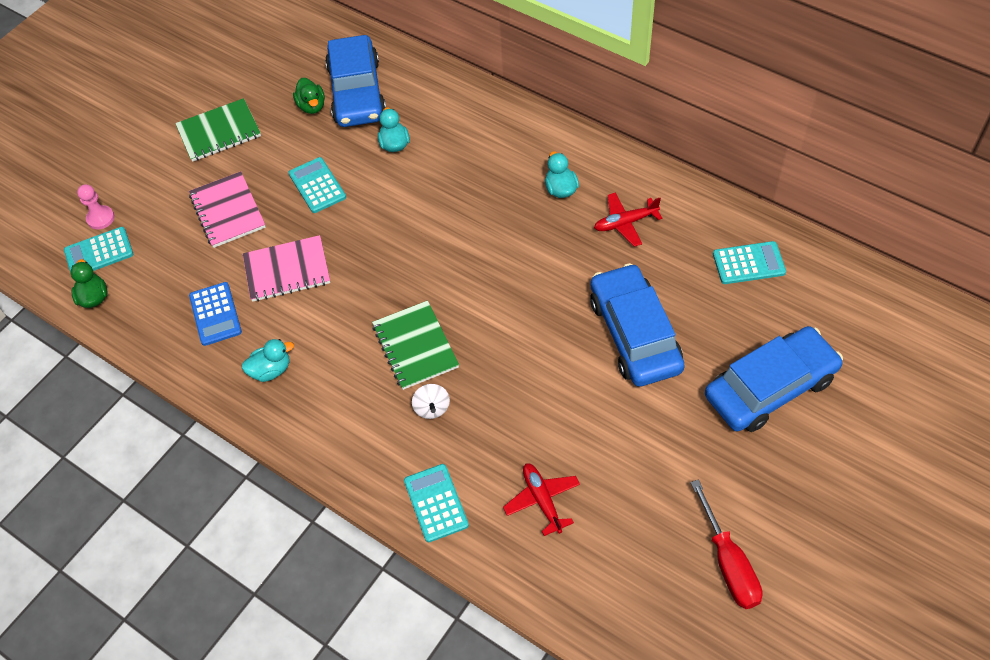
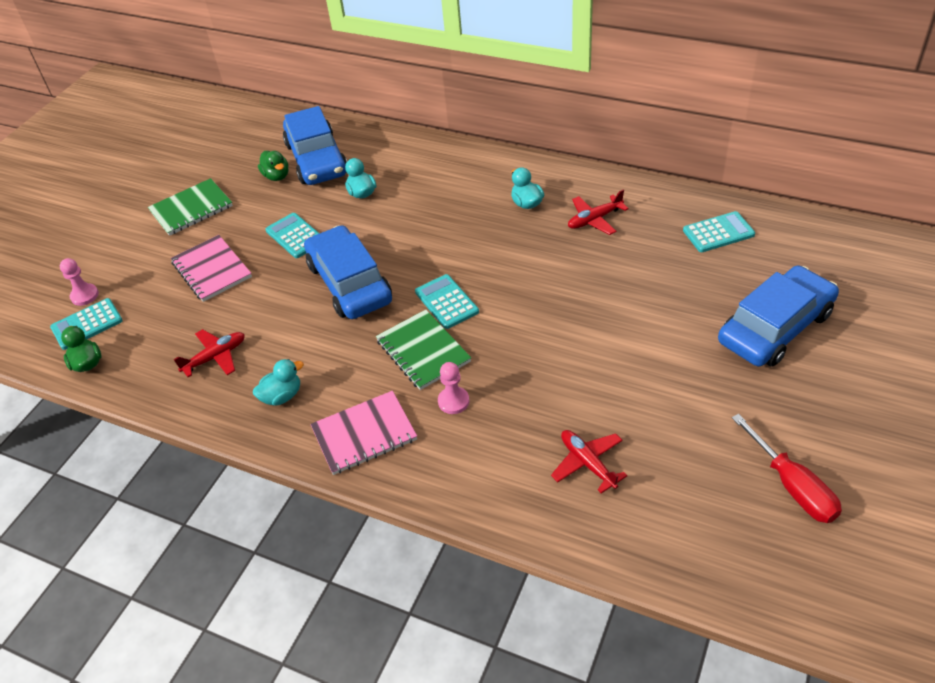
camera: 10 degrees left, 10 degrees down
blue calculator [189,282,242,346] -> red plane [173,329,245,377]
pink notebook [243,235,330,302] -> pink notebook moved to [310,391,417,475]
turquoise calculator [404,464,469,542] -> turquoise calculator moved to [415,274,479,329]
white spinning top [412,384,450,419] -> pink pawn [438,362,469,414]
blue car [590,263,685,387] -> blue car moved to [304,225,392,319]

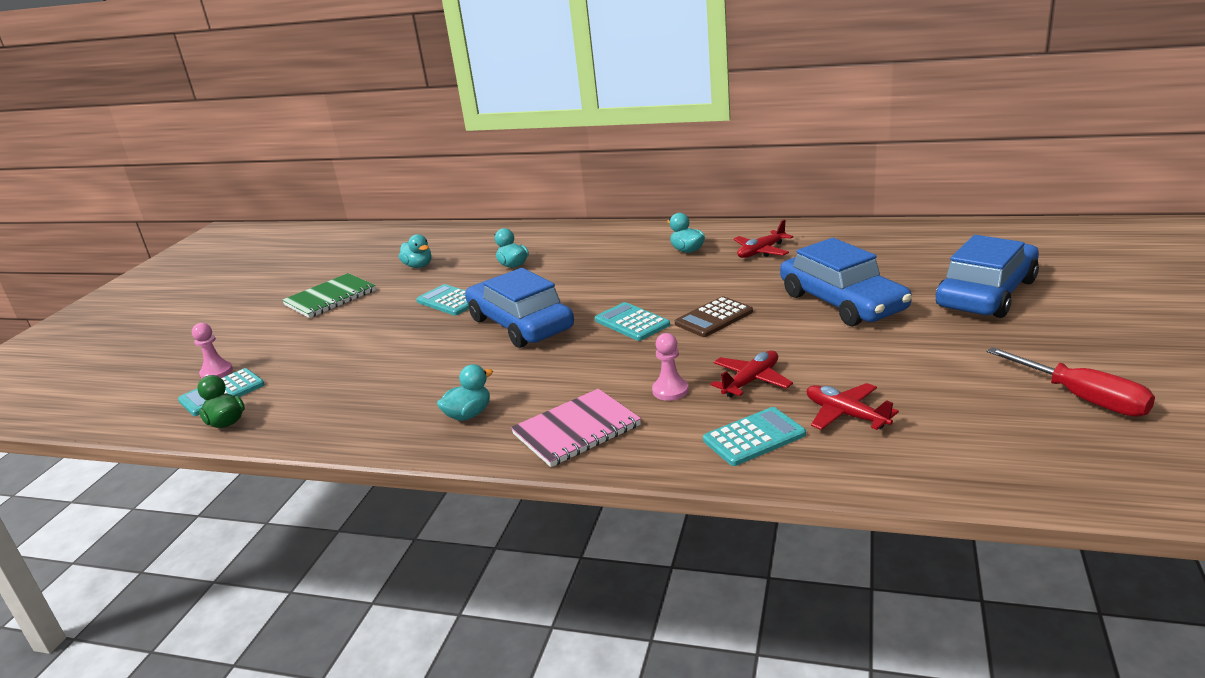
camera: 10 degrees left, 20 degrees down
pink notebook [171,235,252,302] -> none
red plane [173,329,245,377] -> red plane moved to [711,351,793,397]
green duck [258,151,288,181] -> turquoise duck [399,234,432,268]
blue car [283,106,347,185] -> blue car moved to [780,238,912,326]
green notebook [376,310,471,390] -> none
turquoise calculator [683,211,755,252] -> turquoise calculator moved to [703,407,806,466]
none -> brown calculator [675,296,753,337]

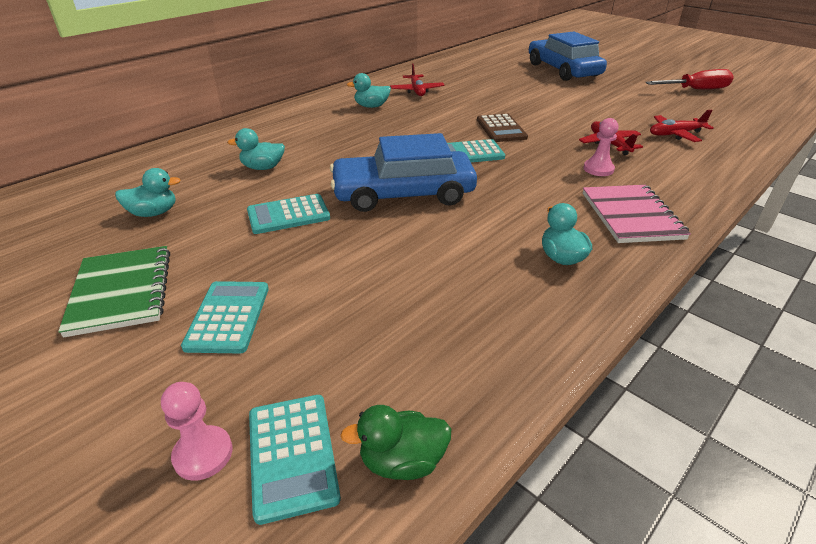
camera: 65 degrees left, 10 degrees up
turquoise calculator [703,407,806,466] -> turquoise calculator moved to [181,281,269,353]
blue car [780,238,912,326] -> none

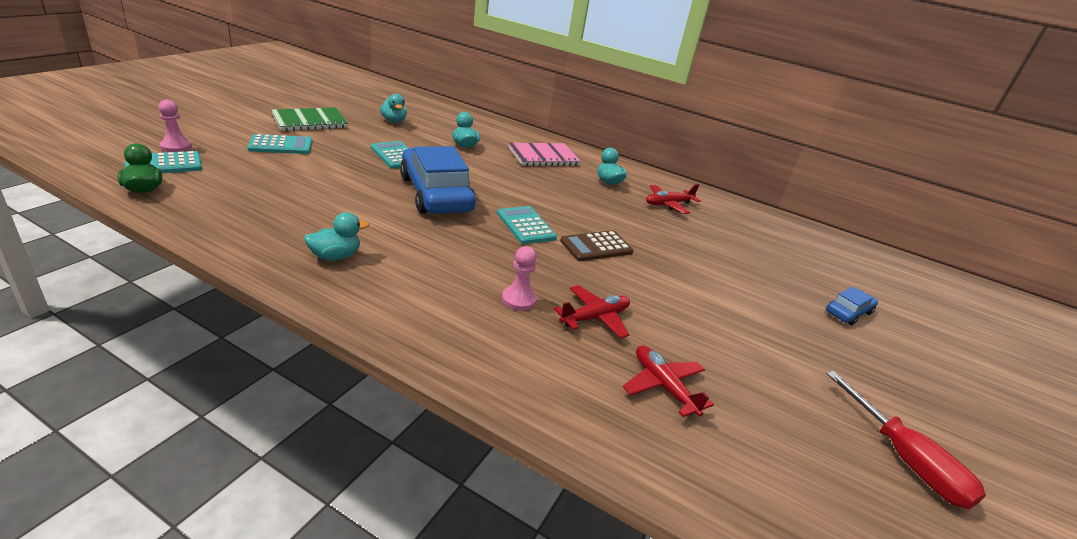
camera: 70 degrees right, 5 degrees down
blue car [529,32,607,81] -> blue car [826,287,878,325], size x0.46
pink notebook [583,185,691,243] -> pink notebook moved to [508,143,581,166]

